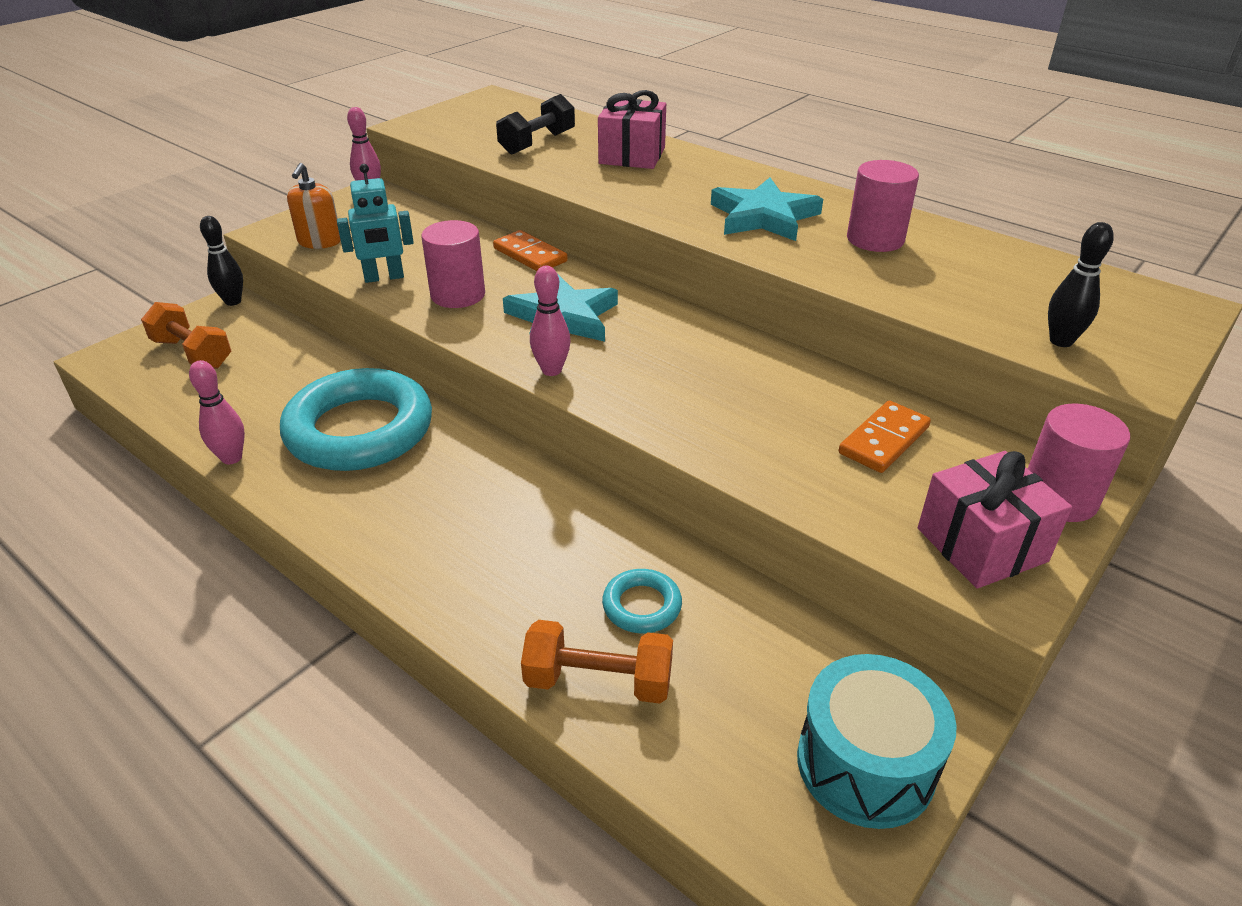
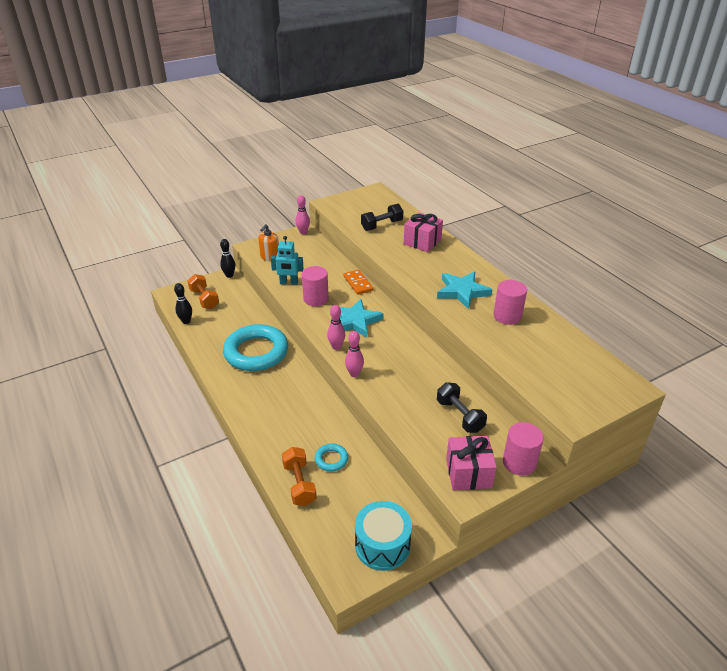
camera: 20 degrees right, 0 degrees up
pink bowling pin [189,360,245,464] -> pink bowling pin moved to [345,331,364,377]
orange dumbbell [521,620,673,704] -> orange dumbbell turned 45 degrees clockwise [282,447,317,506]
orange domino [839,401,931,473] -> black dumbbell [437,382,487,433]
black bowling pin [1048,222,1114,347] -> black bowling pin moved to [174,283,192,324]

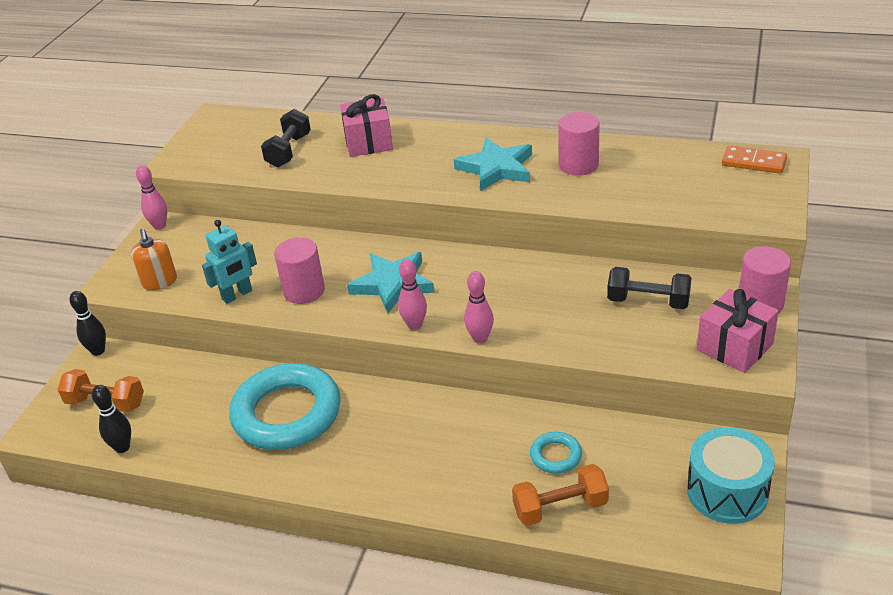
camera: 40 degrees left, 0 degrees up
orange dumbbell [282,447,317,506] -> orange dumbbell turned 45 degrees counterclockwise [512,464,609,526]
orange domino [343,270,373,295] -> orange domino moved to [722,145,787,174]

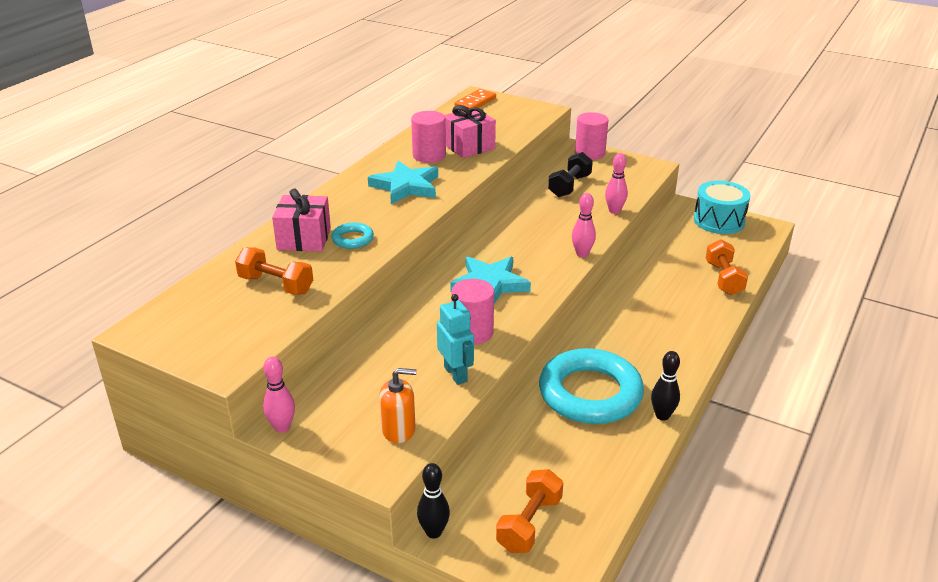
camera: 80 degrees left, 5 degrees down
black bowling pin [92,385,131,453] -> black bowling pin moved to [651,351,680,421]
black dumbbell [261,109,311,167] -> orange dumbbell [235,247,313,295]
pink bowling pin [398,259,427,330] -> pink bowling pin moved to [605,153,628,214]
turquoise ring [530,432,582,474] -> turquoise ring moved to [331,222,374,249]
pink gift [697,289,779,373] -> pink gift moved to [444,105,496,158]

